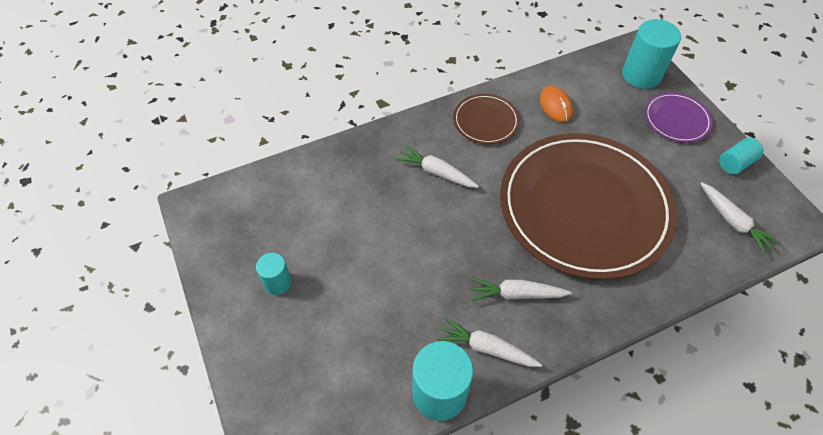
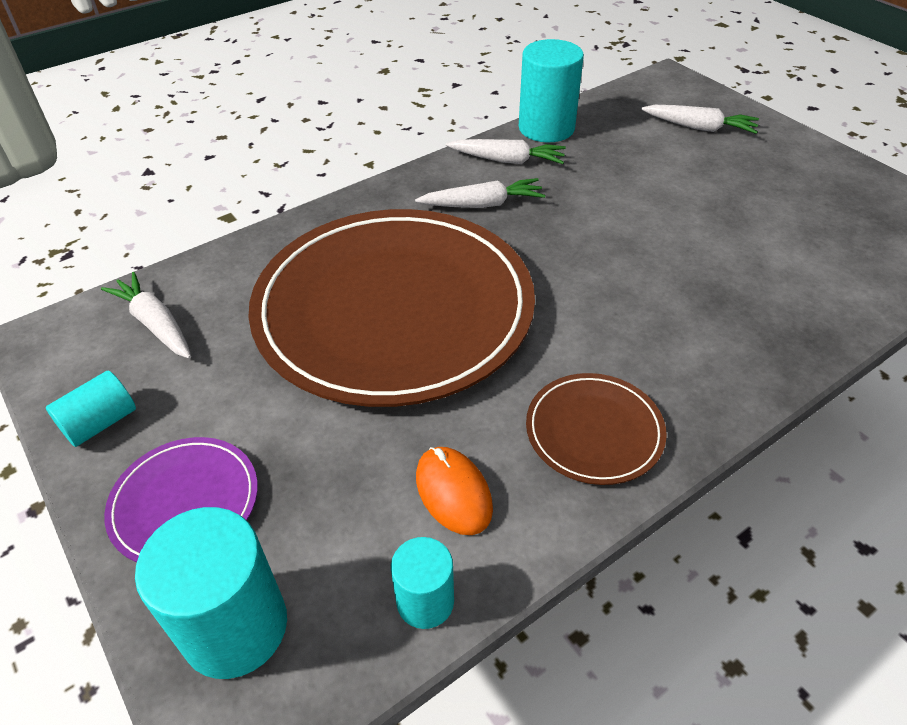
camera: 170 degrees right, 10 degrees down
turquoise cylinder [256,253,292,295] -> turquoise cylinder moved to [391,537,454,629]
white carrot [396,145,479,188] -> white carrot moved to [641,105,759,134]

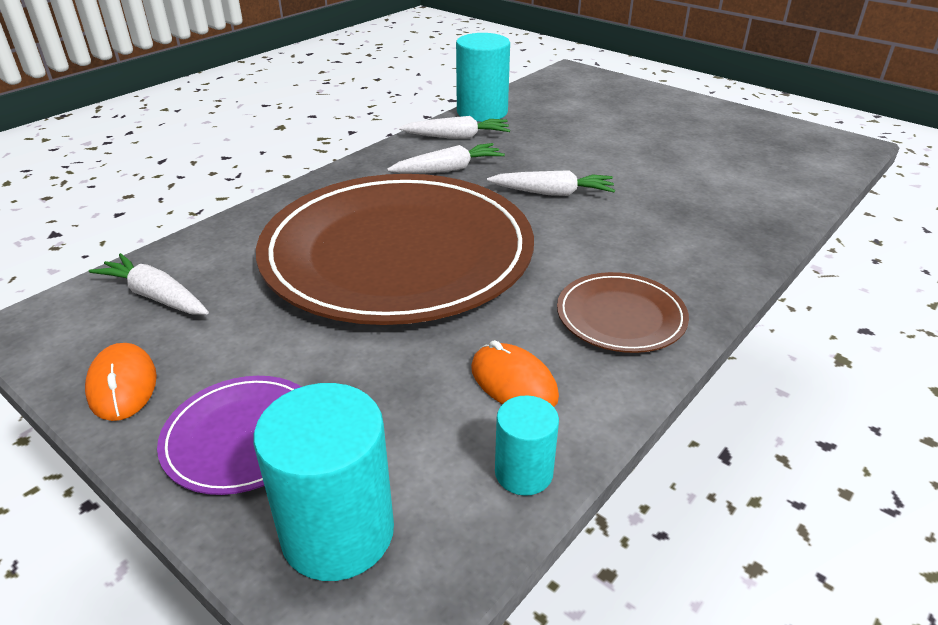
camera: 15 degrees left, 10 degrees down
turquoise cylinder [46,371,136,447] -> orange mouse [85,343,157,421]
white carrot [641,105,759,134] -> white carrot moved to [487,170,615,196]

